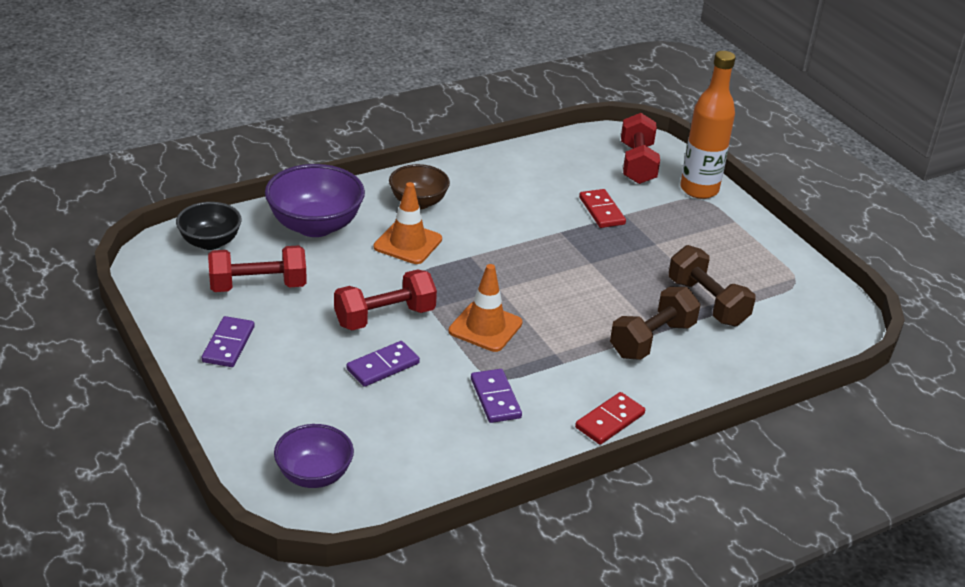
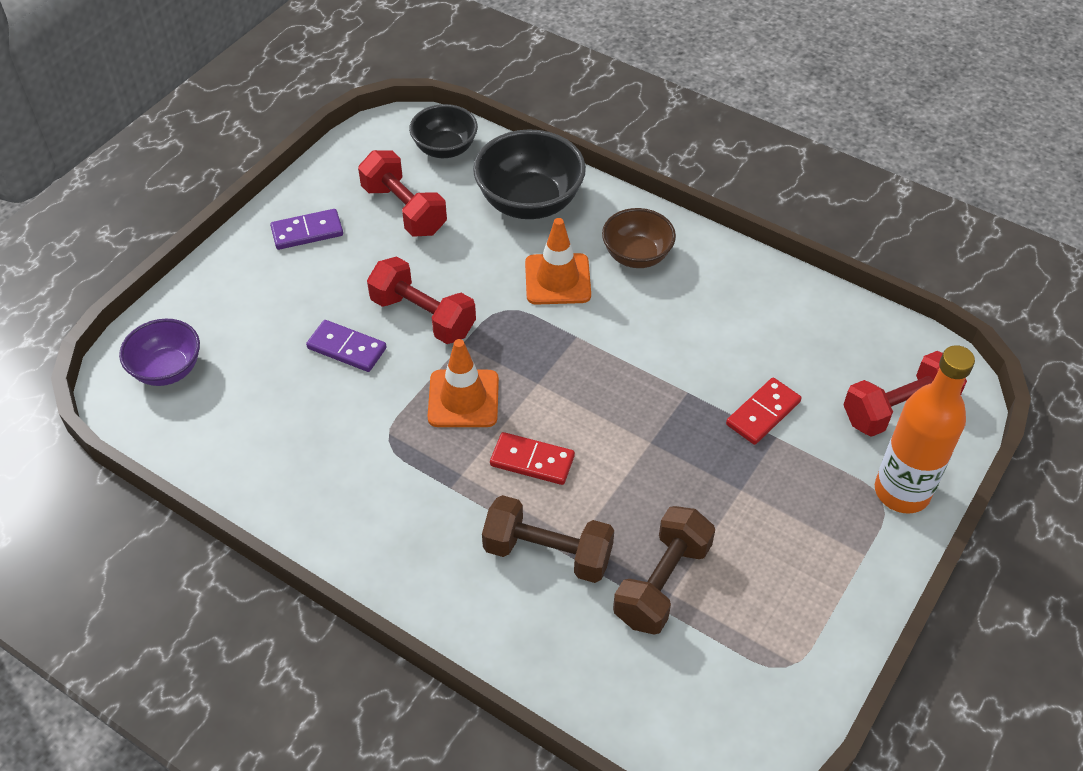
camera: 65 degrees right, 15 degrees up
purple bowl [265,164,365,237] -> black bowl [473,129,586,219]
purple domino [471,369,522,423] -> none
red domino [575,392,645,445] -> red domino moved to [490,432,575,485]

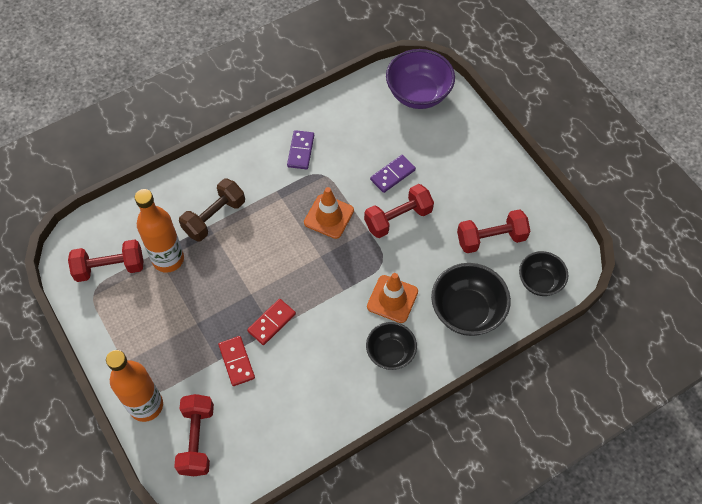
camera: 115 degrees right, 10 degrees up
purple bowl [119,319,200,386] -> purple bowl [386,49,455,109], size x1.57
purple domino [270,209,343,250] -> purple domino moved to [287,130,314,169]
red domino [490,432,575,485] -> red domino moved to [247,299,296,345]
brown bowl [602,208,676,268] -> black bowl [366,322,417,370]
brown dumbbell [613,506,715,634] -> orange bottle [135,189,184,273]
none -> red dumbbell [68,239,143,282]

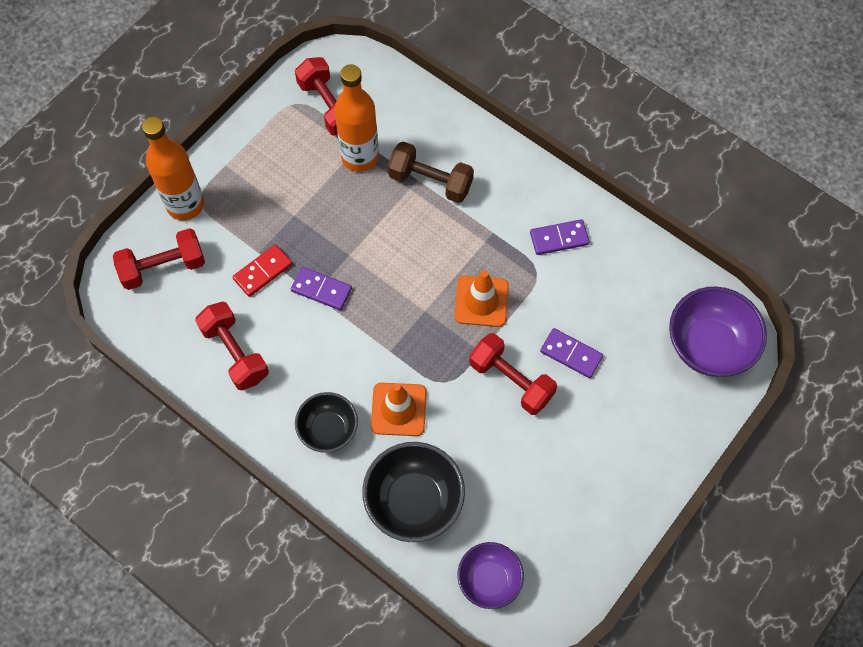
camera: 70 degrees right, 5 degrees up
red domino [247,299,296,345] -> purple domino [291,267,352,310]
red dumbbell [457,209,530,253] -> red dumbbell moved to [195,302,269,391]
black bowl [519,251,568,296] -> purple bowl [457,542,524,609]

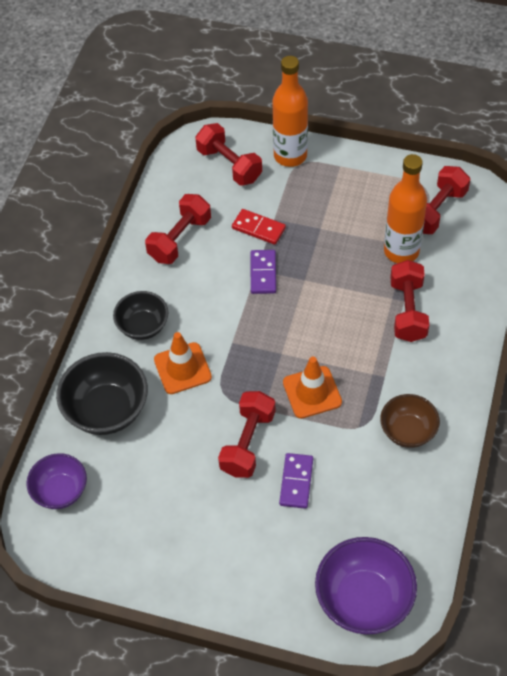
camera: 70 degrees right, 10 degrees down
brown dumbbell [388,141,474,203] -> red dumbbell [390,260,429,342]
purple domino [530,219,590,255] -> brown bowl [380,394,440,448]

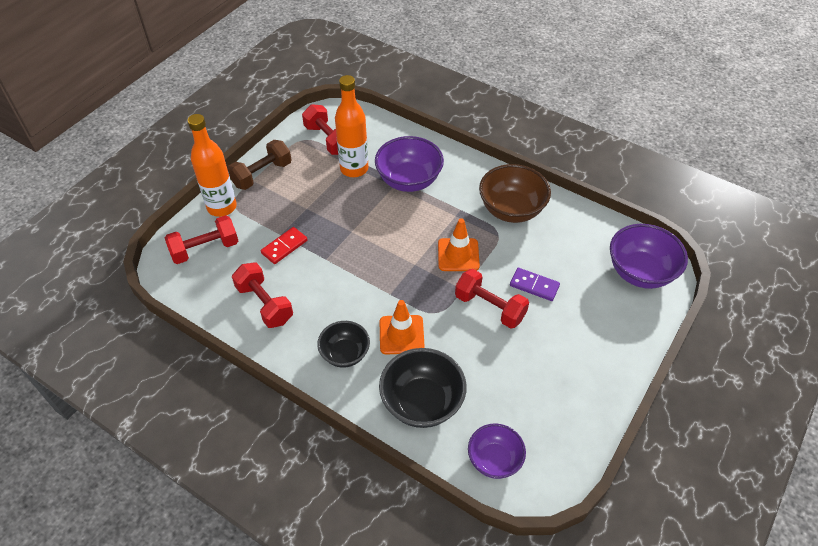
camera: 75 degrees left, 5 degrees down
purple domino [251,250,276,294] -> none
brown bowl [380,394,440,448] -> brown bowl [479,164,551,223], size x1.57
red dumbbell [390,260,429,342] -> purple bowl [375,136,444,192]
none -> brown dumbbell [227,140,291,190]

